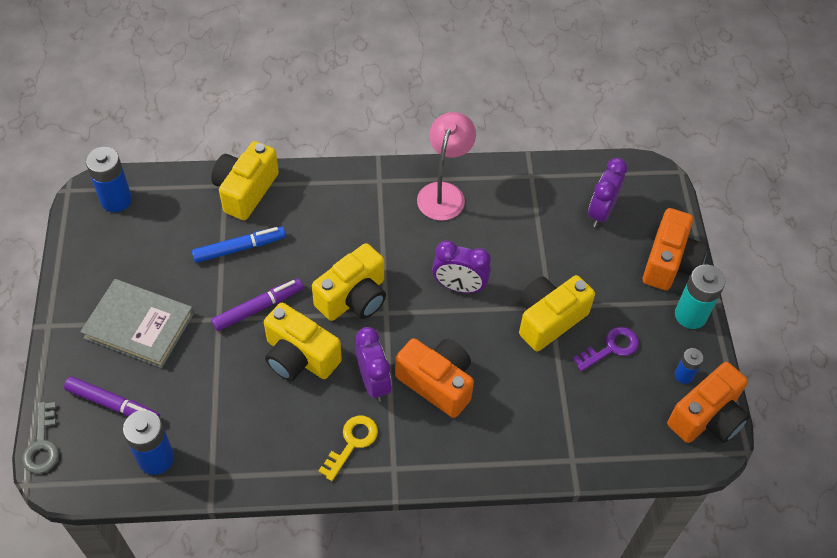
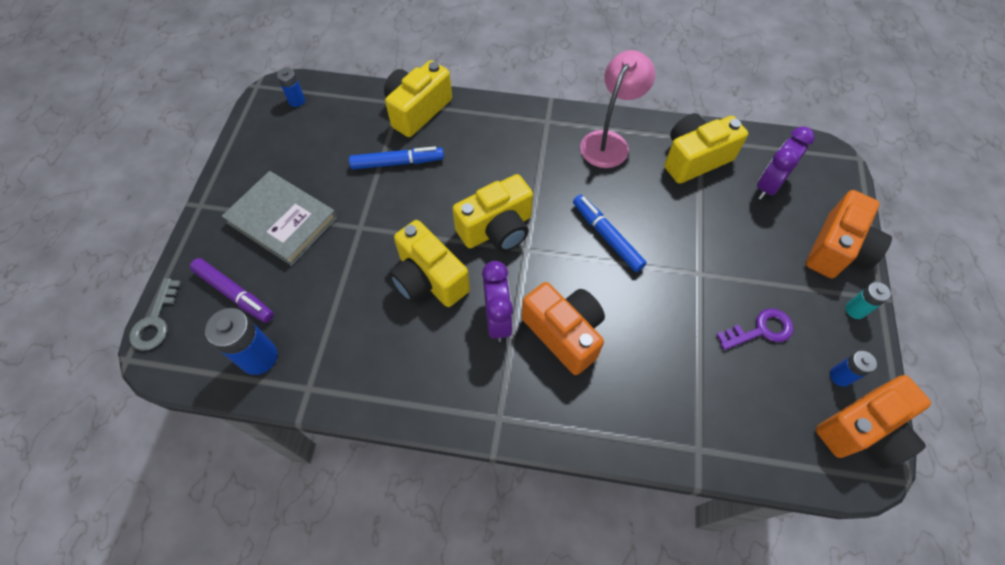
camera: 15 degrees right, 5 degrees up
blue battery [86,147,132,212] -> blue battery [277,68,305,107], size x0.56
purple marker [211,279,303,331] -> none
yellow key [318,416,378,481] -> none
purple clock [432,241,491,293] -> blue marker [573,195,647,272]
yellow camera [519,275,595,351] -> yellow camera moved to [664,113,748,184]
turquoise battery [675,265,725,329] -> turquoise battery [845,282,891,319], size x0.56

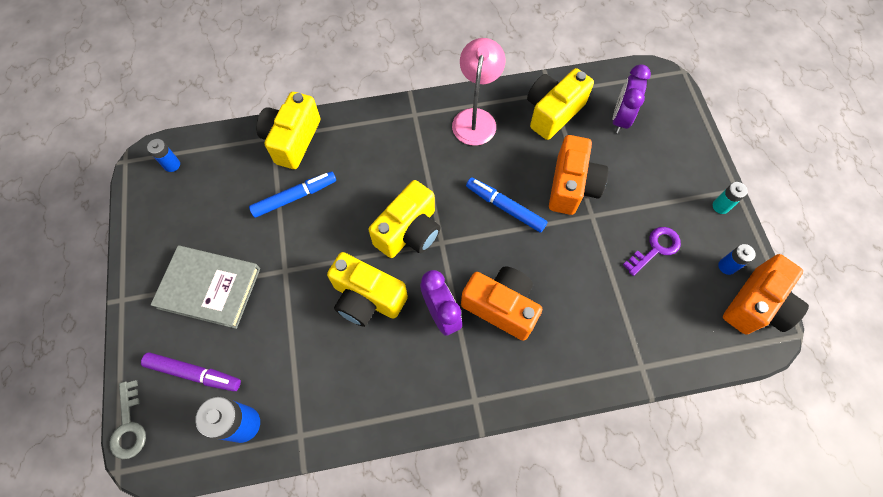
camera: 20 degrees left, 5 degrees up
orange camera [806,190,892,278] -> orange camera moved to [549,135,608,215]

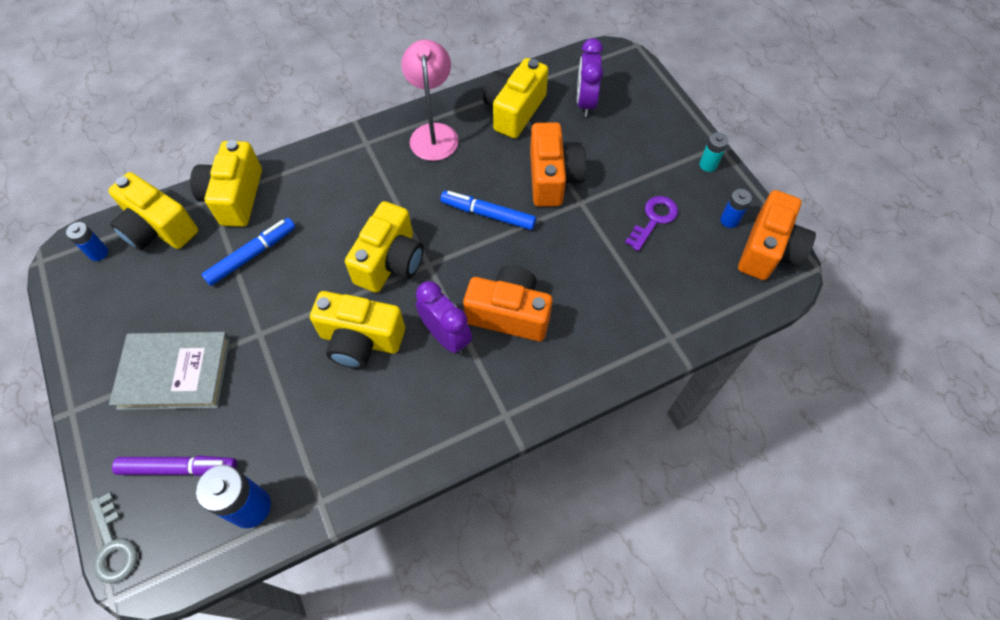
camera: 15 degrees left, 5 degrees down
none -> yellow camera [108,172,198,251]

